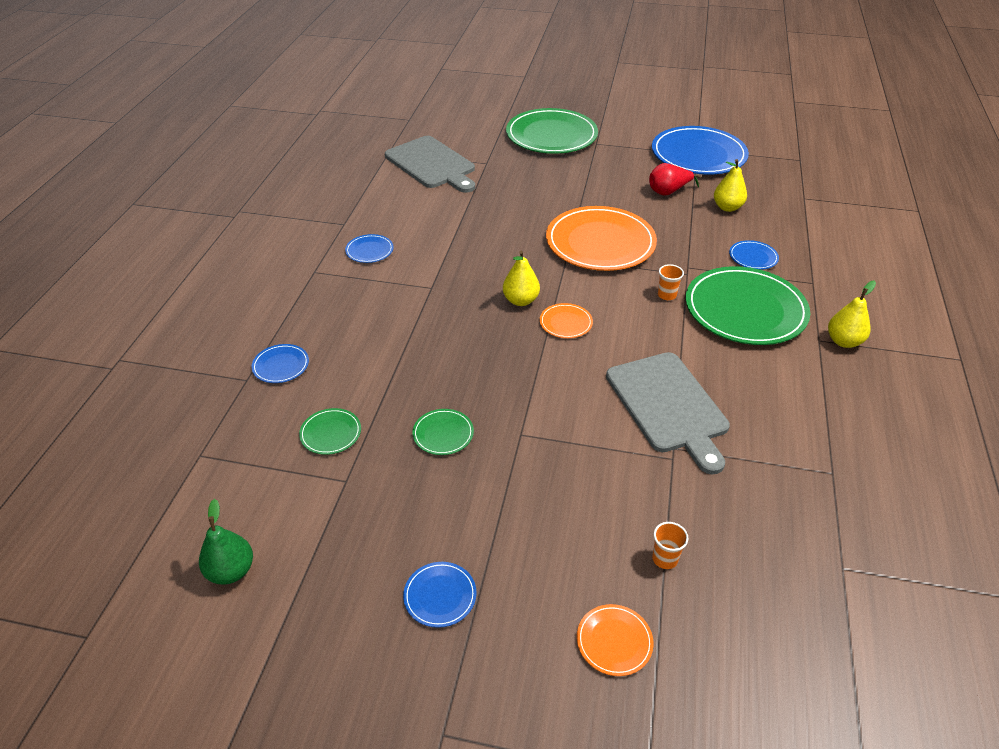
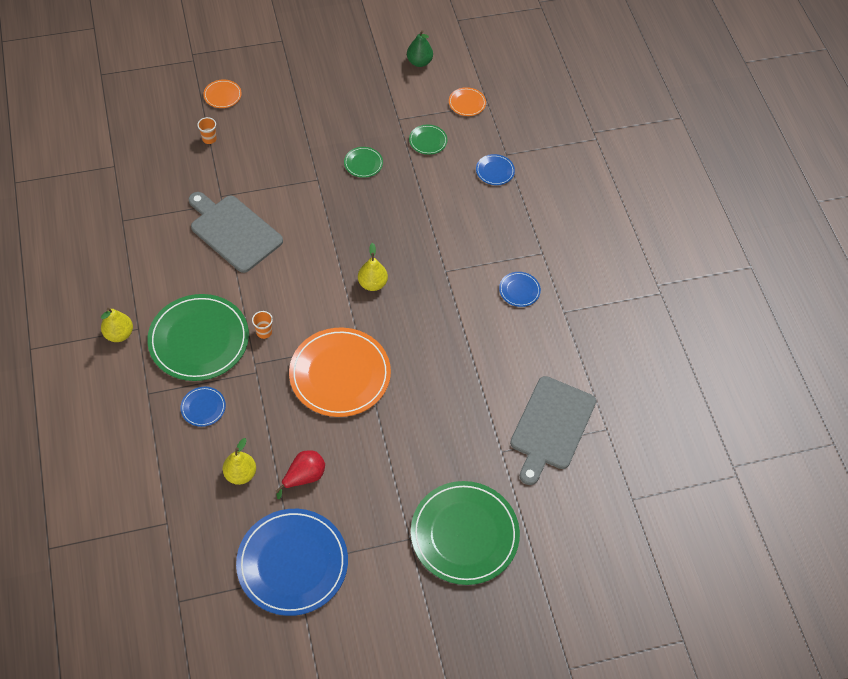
camera: 150 degrees right, 15 degrees up
grey cutting board [385,136,475,193] -> grey cutting board turned 90 degrees counterclockwise [510,376,596,485]
blue plate [403,562,477,628] -> none
orange plate [540,303,593,338] -> orange plate moved to [449,87,486,116]

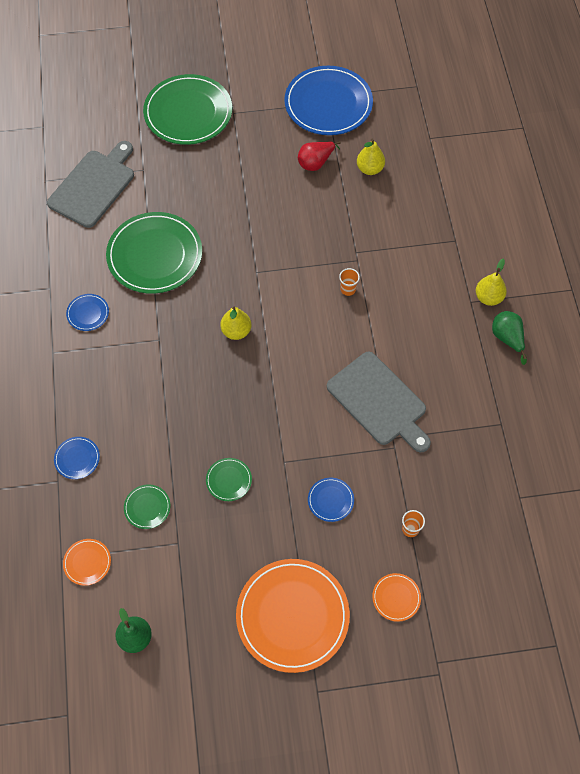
camera: 170 degrees left, 5 degrees up
green plate [147,294,249,381] -> green plate moved to [106,212,202,294]
blue plate [181,387,226,427] -> blue plate moved to [308,478,354,522]
orange plate [289,328,391,417] -> orange plate moved to [236,559,350,673]
none -> green pear [492,311,527,365]

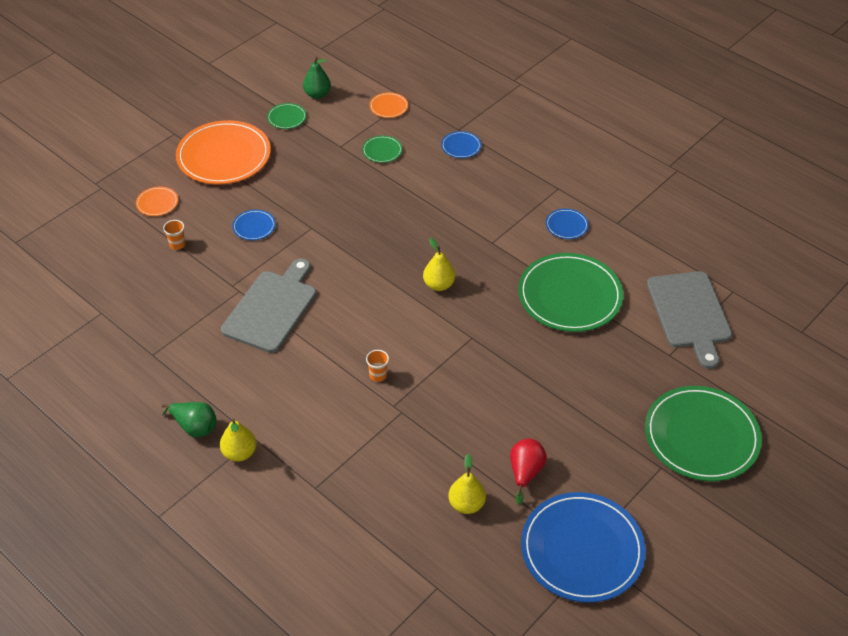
camera: 140 degrees right, 15 degrees down
green plate [206,458,252,501] -> green plate moved to [267,103,306,129]
grey cutting board [327,352,431,453] -> grey cutting board turned 105 degrees clockwise [221,258,316,353]

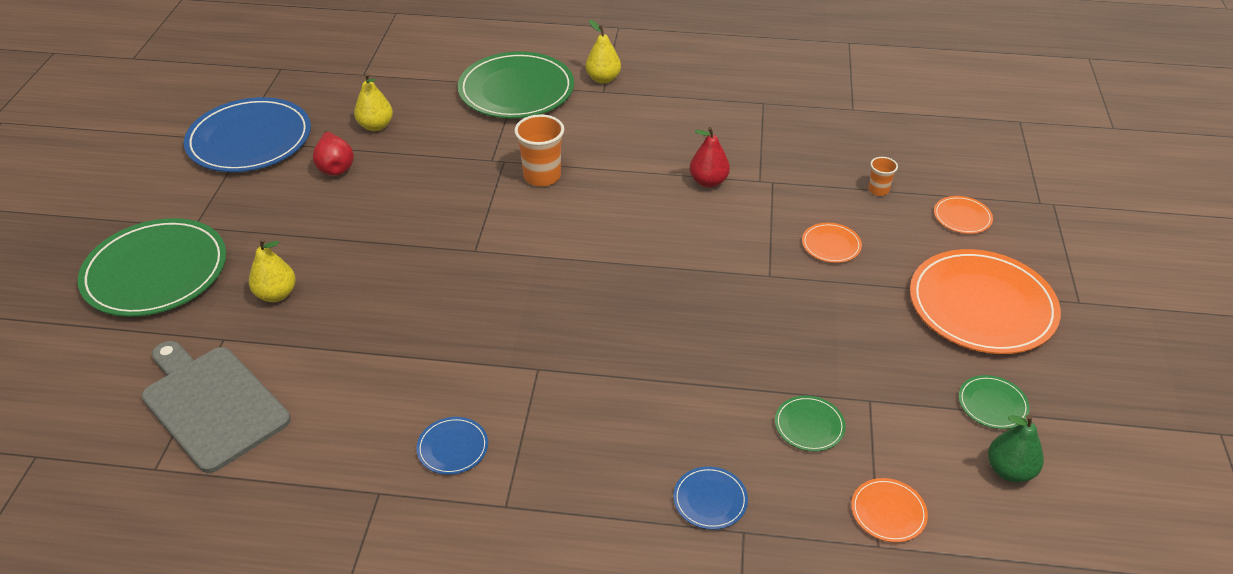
camera: 145 degrees right, 5 degrees down
green pear [162,402,217,437] -> none
grey cutting board [221,258,316,353] -> red pear [690,127,730,188]
blue plate [232,210,275,240] -> orange plate [802,223,862,263]
orange cup [366,350,389,382] -> orange cup [514,114,564,186], size x1.84
yellow pear [423,238,455,291] -> yellow pear moved to [249,238,296,302]
green plate [518,253,623,332] -> green plate moved to [458,52,574,118]

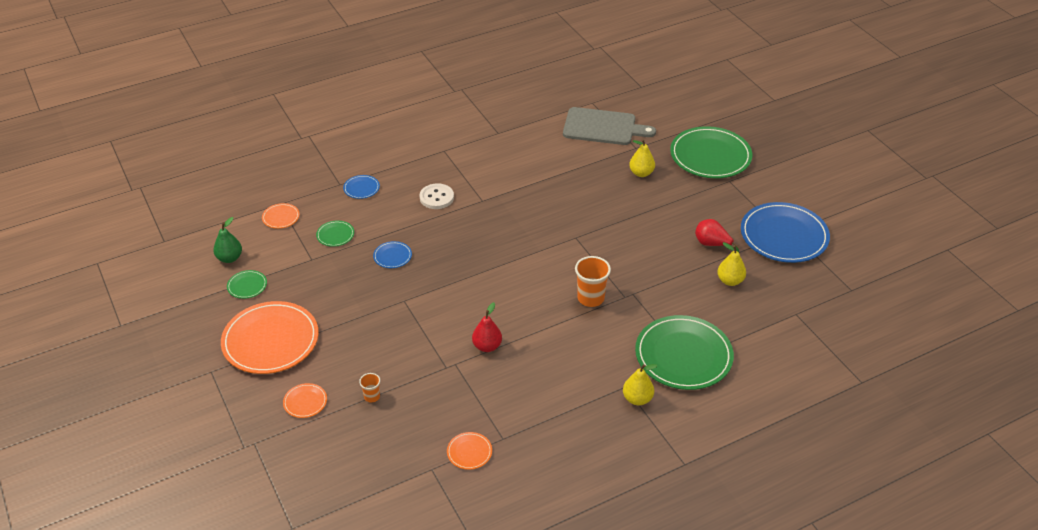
camera: 145 degrees right, 0 degrees up
blue plate [416,417,488,475] -> blue plate moved to [373,241,412,268]
orange plate [802,223,862,263] -> orange plate moved to [447,432,492,470]
none -> white button [420,183,454,209]

